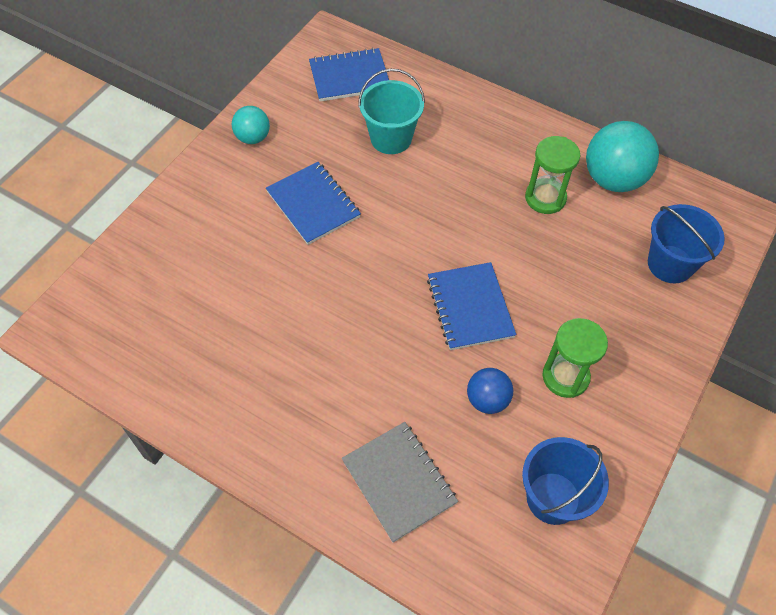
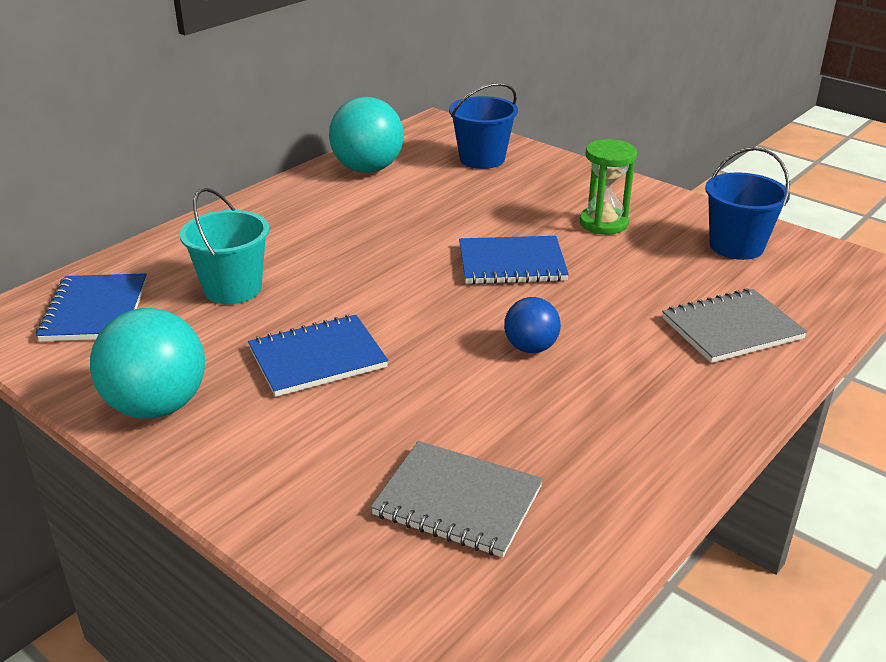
camera: 80 degrees left, 25 degrees down
turquoise ball [232,106,270,144] -> turquoise ball [90,308,205,419], size x1.78
blue ball [467,368,513,414] -> blue ball moved to [504,297,561,353]
green hourglass [525,136,580,214] -> none
none -> grey notebook [371,441,543,557]

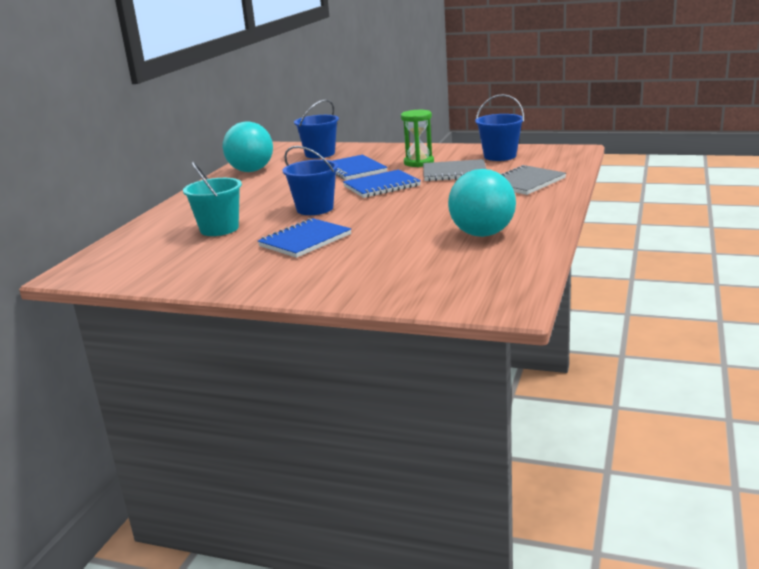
camera: 20 degrees left, 10 degrees down
blue notebook [36,273,147,341] -> blue notebook moved to [333,155,388,180]
turquoise ball [90,308,205,419] -> turquoise ball moved to [448,169,516,237]
grey notebook [371,441,543,557] -> grey notebook moved to [423,159,486,182]
blue ball [504,297,561,353] -> none
none -> blue bucket [283,146,338,215]

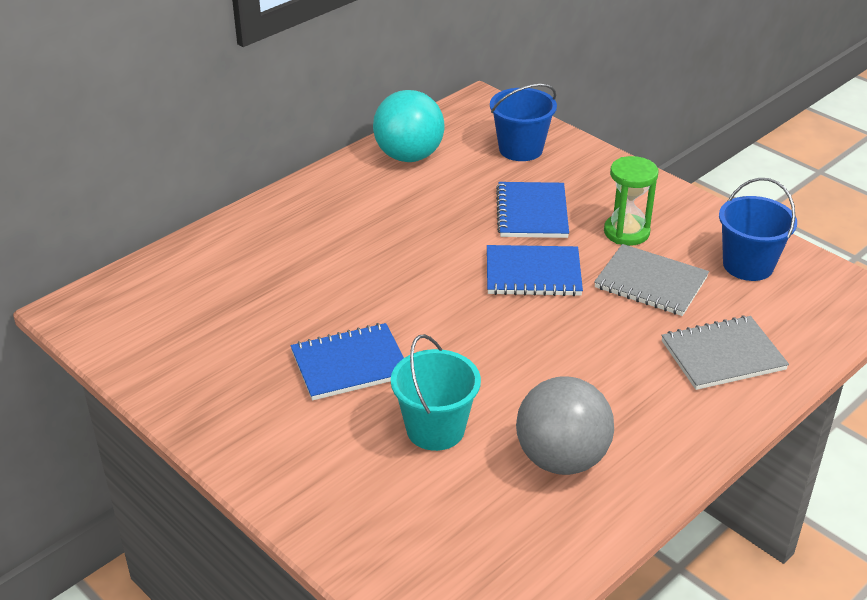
camera: 25 degrees right, 15 degrees up
turquoise bucket [183,162,242,236] -> turquoise bucket moved to [391,334,481,451]
blue bucket [283,146,338,215] -> none
turquoise ball [448,169,516,237] -> grey ball [516,376,614,475]

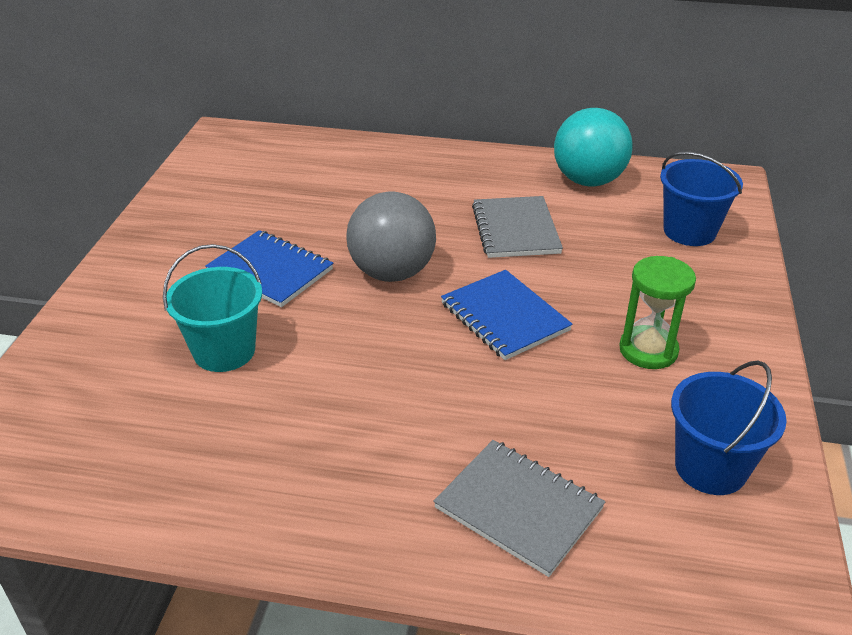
camera: 55 degrees right, 0 degrees up
blue notebook [496,182,569,238] -> none
grey ball [516,376,614,475] -> grey ball moved to [346,191,436,282]
grey notebook [594,244,709,316] -> grey notebook moved to [472,196,563,258]

